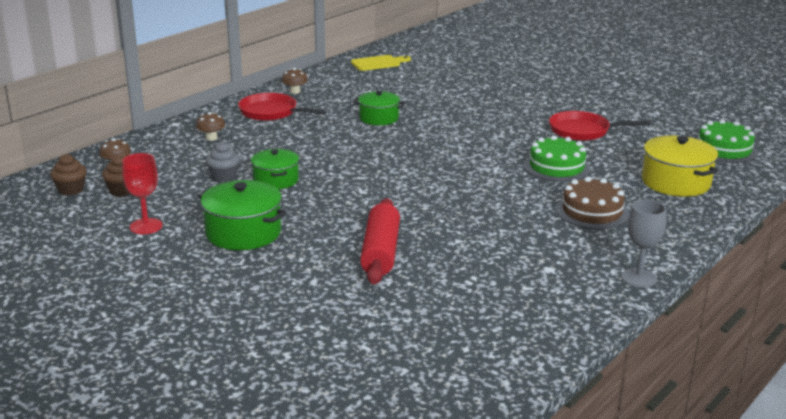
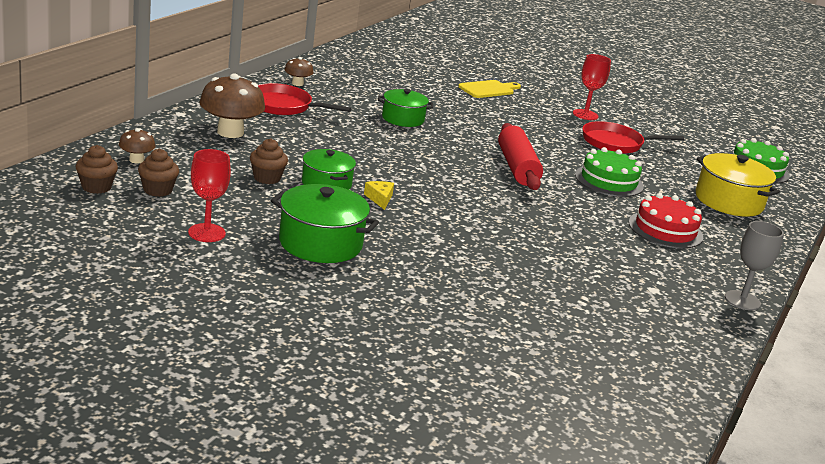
camera: 15 degrees left, 0 degrees up
brown mushroom [196,112,225,141] -> brown mushroom [200,74,265,138], size x1.96
grey cupcake [206,142,240,182] -> brown cupcake [250,138,288,184]
yellow cutting board [351,55,411,71] -> yellow cutting board moved to [458,80,521,98]
red rolling pin [360,198,400,285] -> red rolling pin moved to [498,123,543,190]
brown cake [556,177,629,229] -> red cake [629,193,703,249]
none -> yellow cheese [364,181,394,210]
none -> red goblet [573,54,611,120]

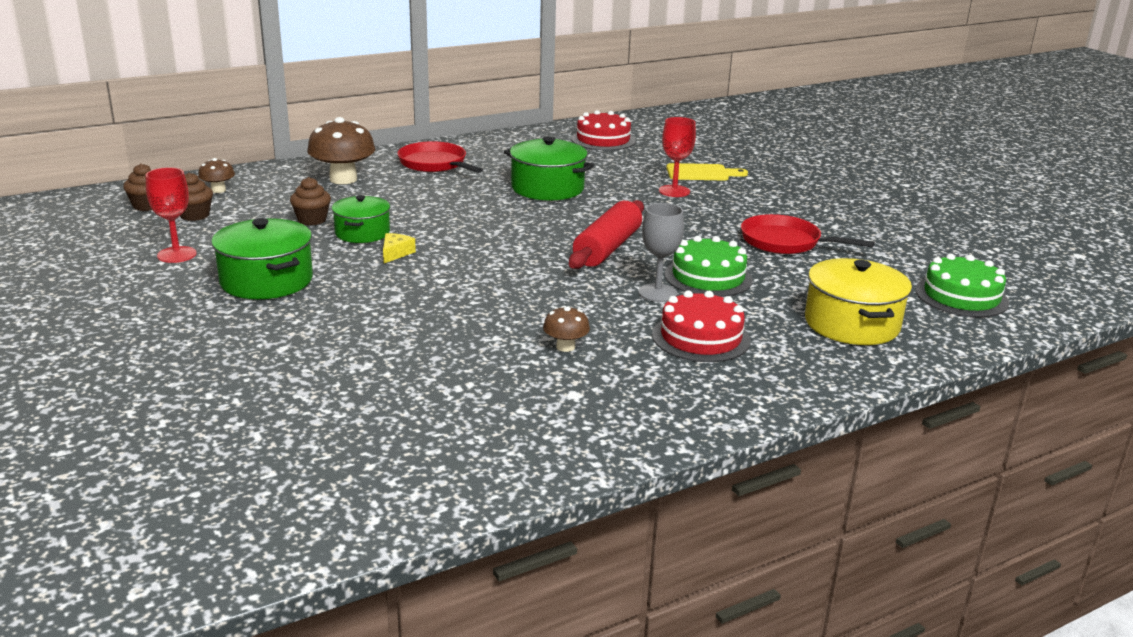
camera: 35 degrees right, 0 degrees up
brown mushroom [284,57,313,86] -> brown mushroom moved to [543,306,590,352]
green pot [378,89,433,127] -> green pot [504,136,594,201], size x1.50
red goblet [573,54,611,120] -> red goblet moved to [659,117,696,197]
grey goblet [725,221,784,310] -> grey goblet moved to [638,203,684,302]
none -> red cake [571,110,636,151]

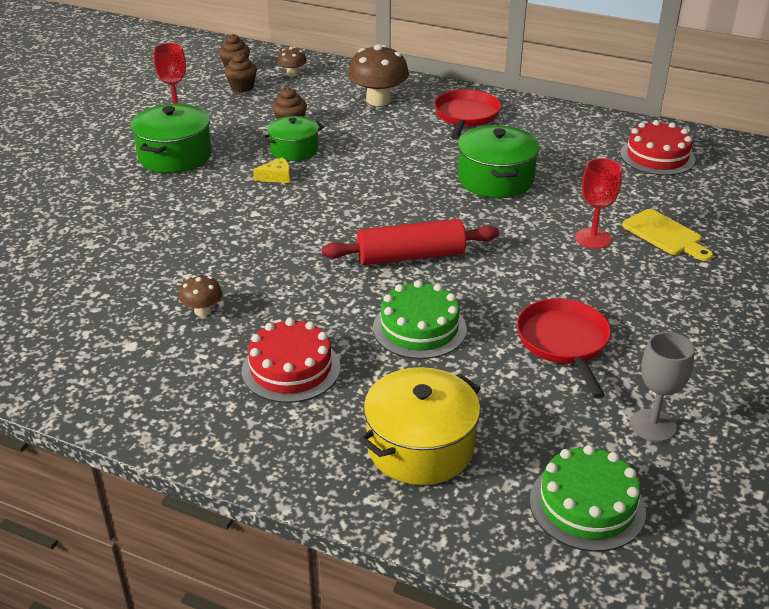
camera: 55 degrees right, 10 degrees up
grey goblet [638,203,684,302] -> grey goblet moved to [630,332,695,442]

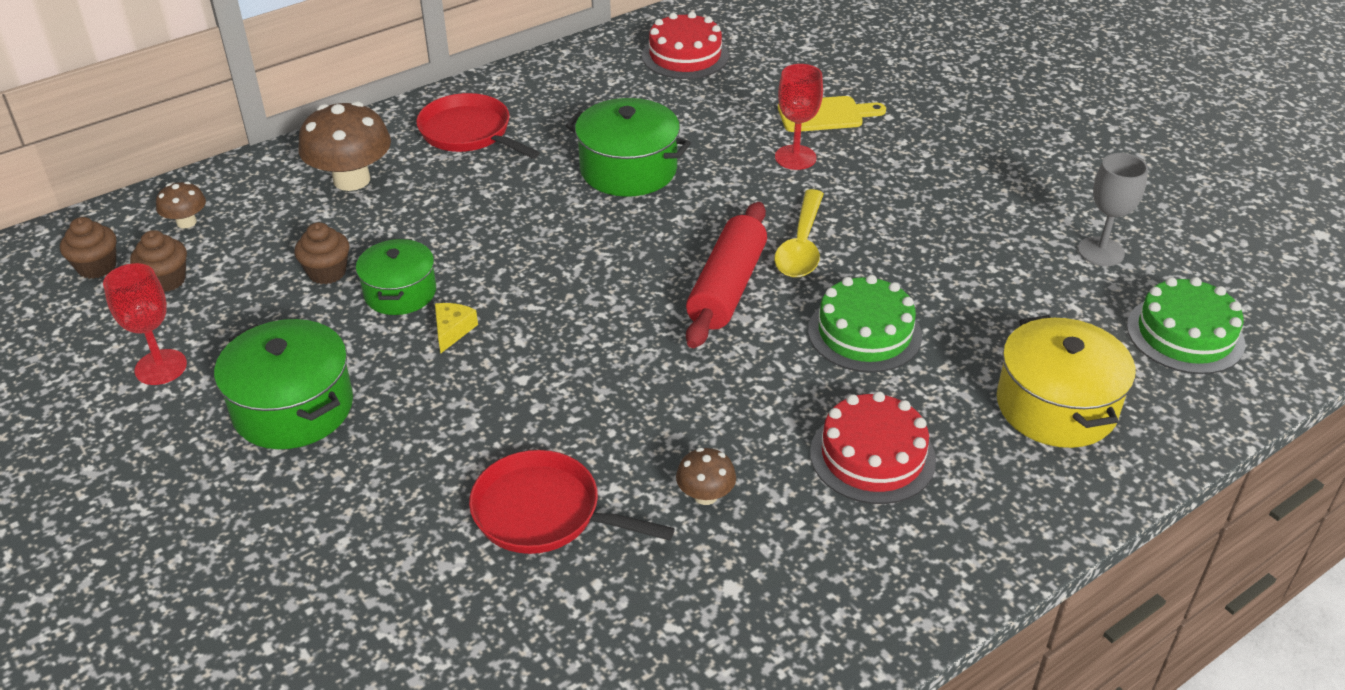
camera: 60 degrees left, 5 degrees up
red pan [517,298,611,398] -> red pan moved to [469,450,675,554]
none -> yellow spoon [774,189,824,278]

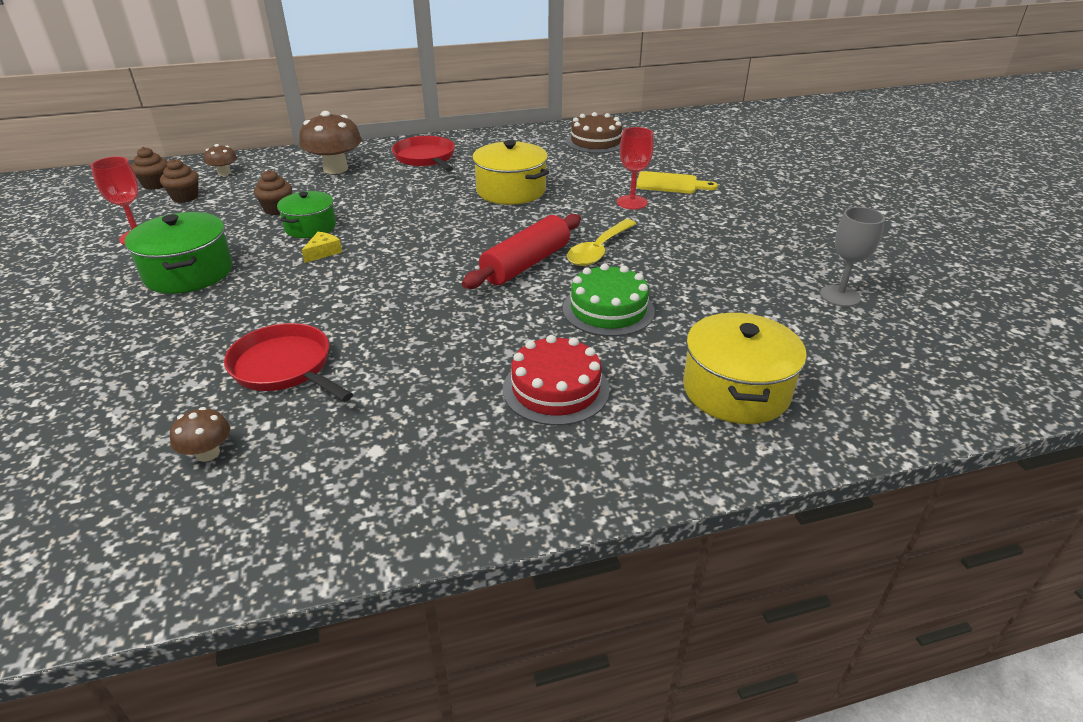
camera: 20 degrees right, 5 degrees down
green pot [565,98,691,197] -> yellow pot [472,140,549,205]
red cake [642,12,729,79] -> brown cake [566,112,622,153]
brown mushroom [676,448,736,505] -> brown mushroom moved to [170,407,230,462]
green cake [1127,277,1245,374] -> none

